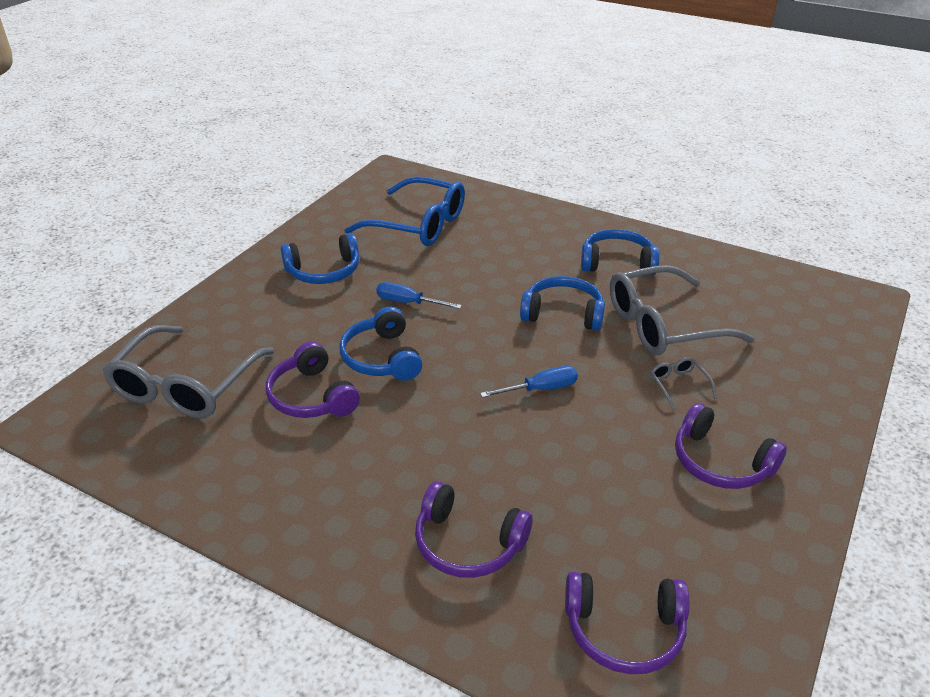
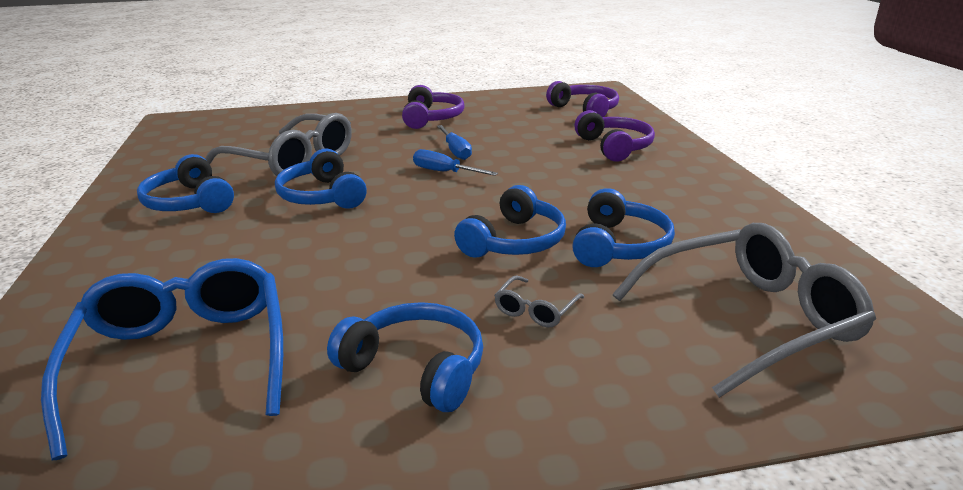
camera: 130 degrees left, 10 degrees down
purple headphones [266,342,360,418] -> blue headphones [572,188,675,267]
blue screwdriver [376,282,462,309] -> blue screwdriver moved to [437,125,472,160]
grey glasses [650,357,717,410] -> grey glasses moved to [494,275,584,327]

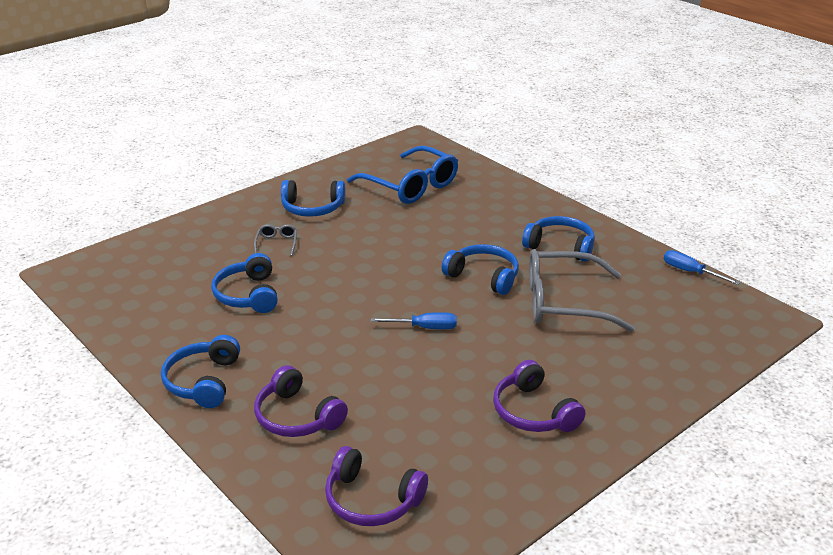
camera: 150 degrees right, 5 degrees up
blue screwdriver [437,125,472,160] -> blue screwdriver moved to [664,250,740,285]
blue headphones [454,185,566,258] -> blue headphones moved to [161,335,240,408]
grey glasses [613,223,876,398] -> none

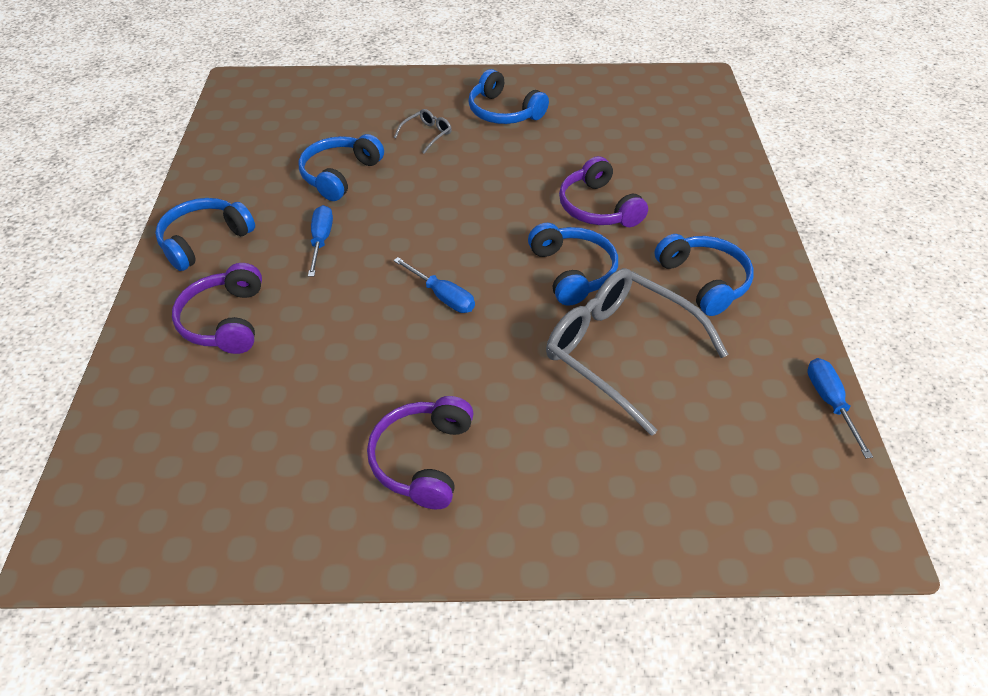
camera: 40 degrees right, 15 degrees up
purple headphones [325,446,428,526] -> purple headphones moved to [559,156,648,227]
blue glasses [347,146,458,204] -> none
none -> blue screwdriver [308,205,333,277]

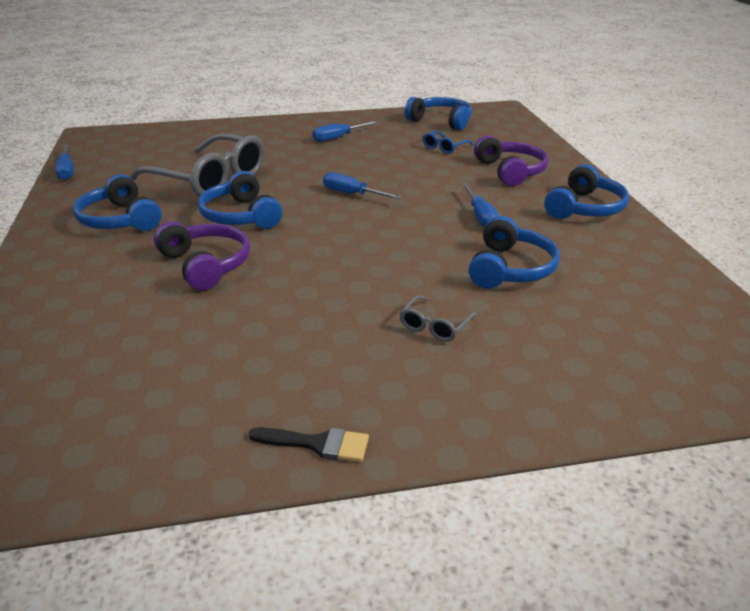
camera: 170 degrees right, 15 degrees down
purple headphones [367,396,474,509] -> blue screwdriver [313,121,378,142]
blue headphones [468,69,549,124] -> blue headphones moved to [405,97,472,131]
none -> black brush [248,427,369,462]
none -> blue glasses [423,131,474,154]

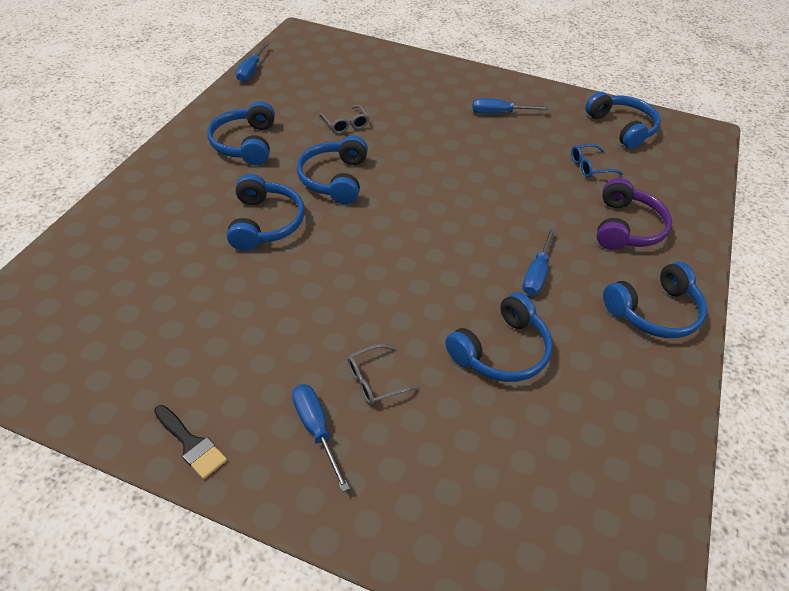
camera: 30 degrees right, 15 degrees up
grey glasses [129,133,265,197] -> grey glasses [319,105,369,134], size x0.42
purple headphones [154,222,250,290] -> blue headphones [227,174,305,251]
blue screwdriver [323,172,402,199] -> blue screwdriver moved to [292,384,350,492]

